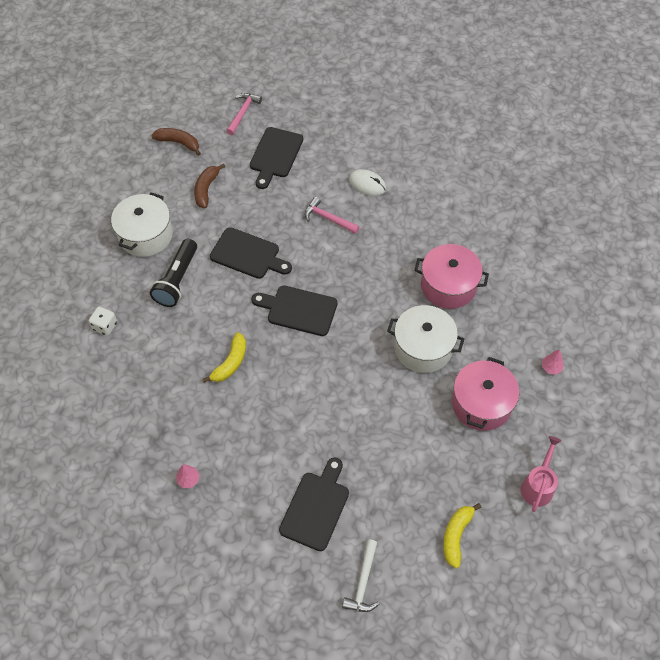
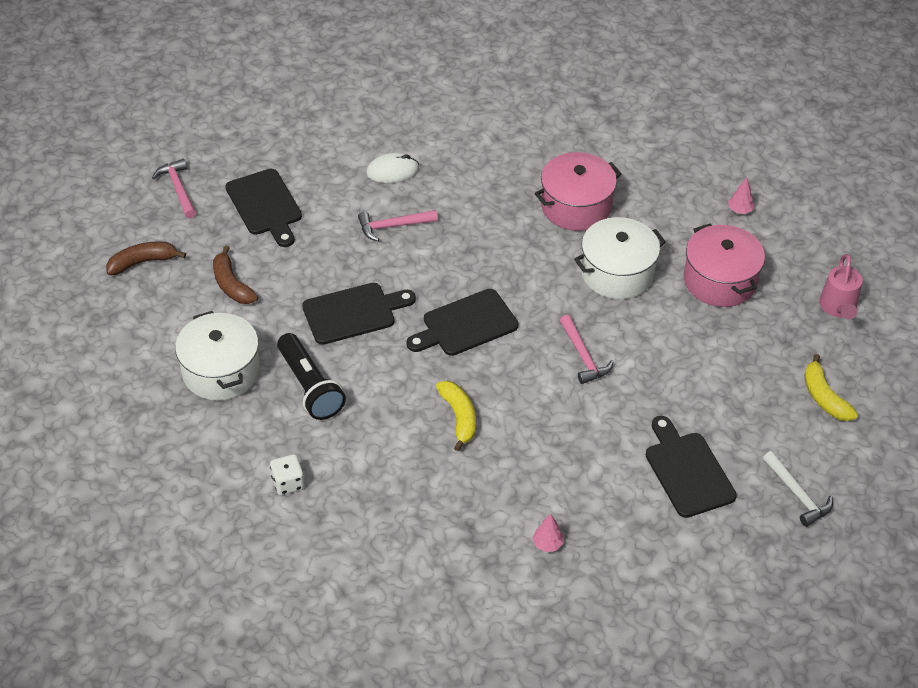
camera: 45 degrees left, 10 degrees down
pink watering can [521,436,561,512] -> pink watering can turned 150 degrees counterclockwise [819,254,862,319]
none -> pink hammer [559,315,614,384]

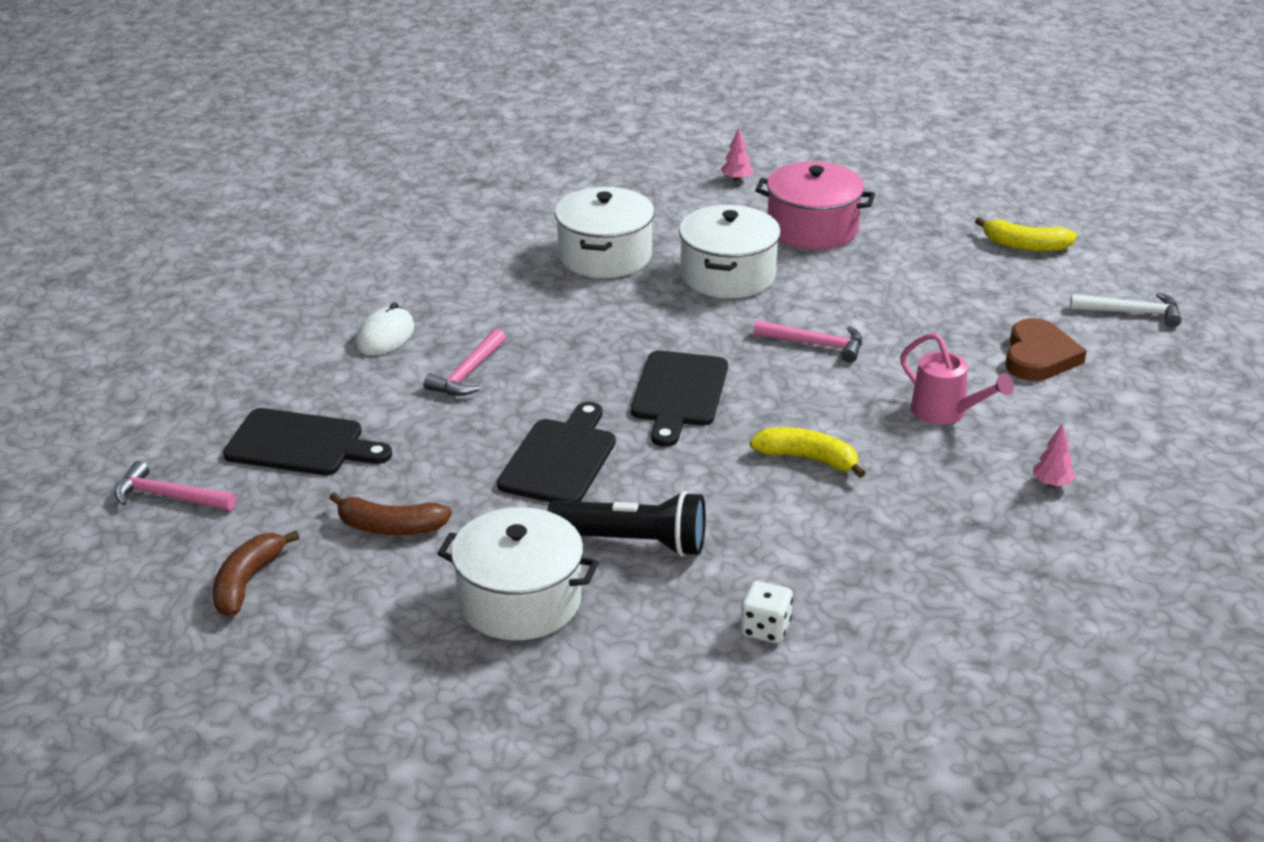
camera: 50 degrees left, 15 degrees down
pink pot [535,152,622,231] -> white pot [555,187,655,278]
black cutting board [646,416,737,518] -> brown heart [1006,318,1087,381]
pink watering can [819,254,862,319] -> pink watering can moved to [900,333,1014,424]

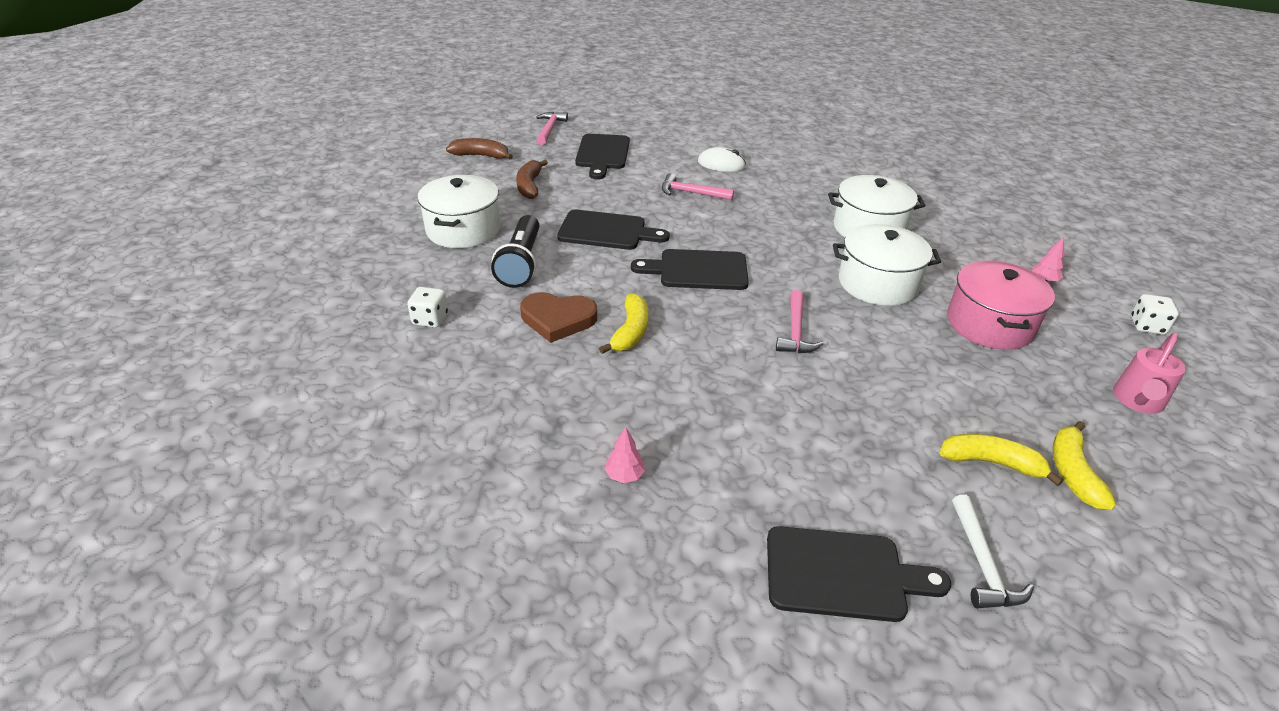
camera: 80 degrees right, 5 degrees up
pink watering can [900,333,1014,424] -> pink watering can moved to [1113,333,1186,414]
brown heart [1006,318,1087,381] -> brown heart moved to [520,292,597,343]
none -> black cutting board [767,526,951,622]
none -> yellow banana [939,434,1063,486]
none -> white dice [1131,294,1179,335]

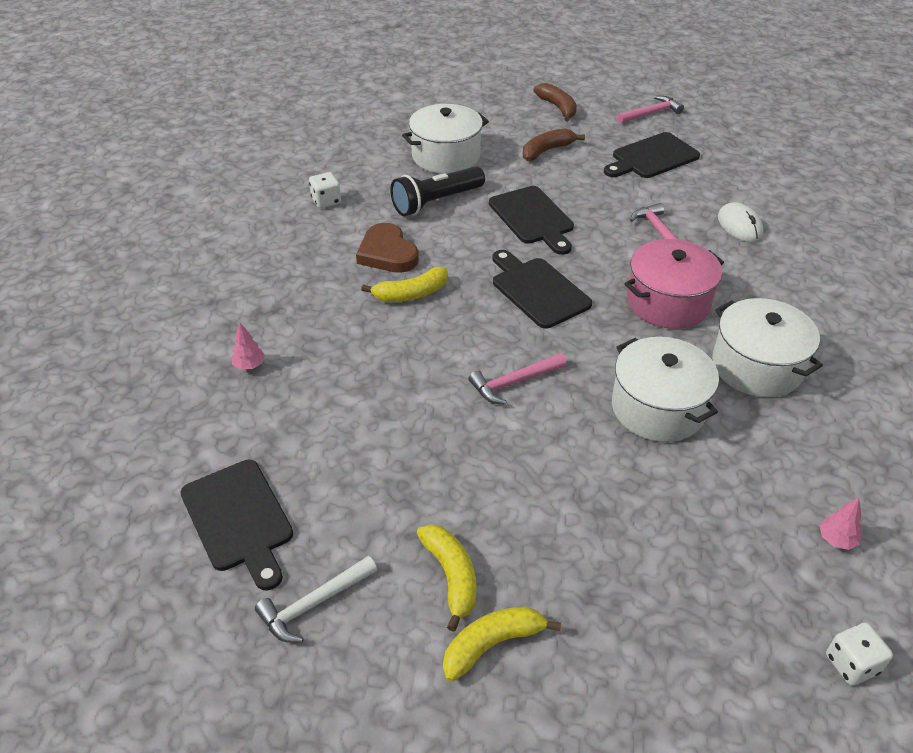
camera: 55 degrees right, 5 degrees up
pink pot [947,261,1055,350] -> pink pot moved to [624,239,724,329]
pink watering can [1113,333,1186,414] -> none

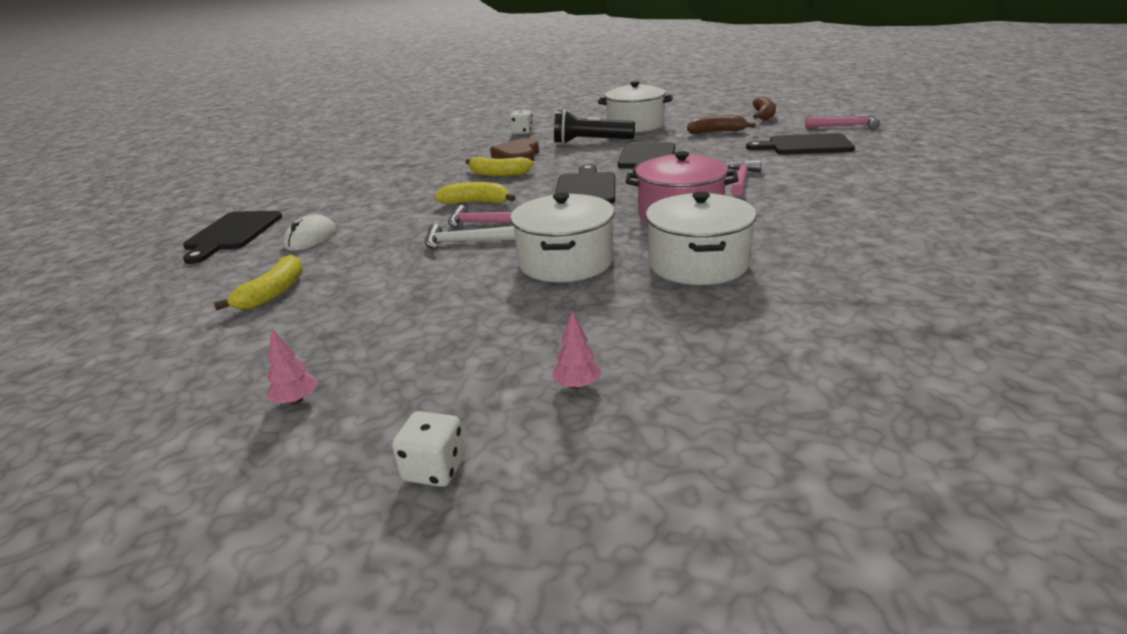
camera: 40 degrees right, 15 degrees down
pink tree [231,322,265,370] -> pink tree moved to [267,329,318,404]
white hammer [255,556,377,643] -> white hammer moved to [425,224,515,249]
yellow banana [443,606,561,682] -> yellow banana moved to [435,182,516,204]
white mouse [718,202,763,242] -> white mouse moved to [283,214,336,251]

